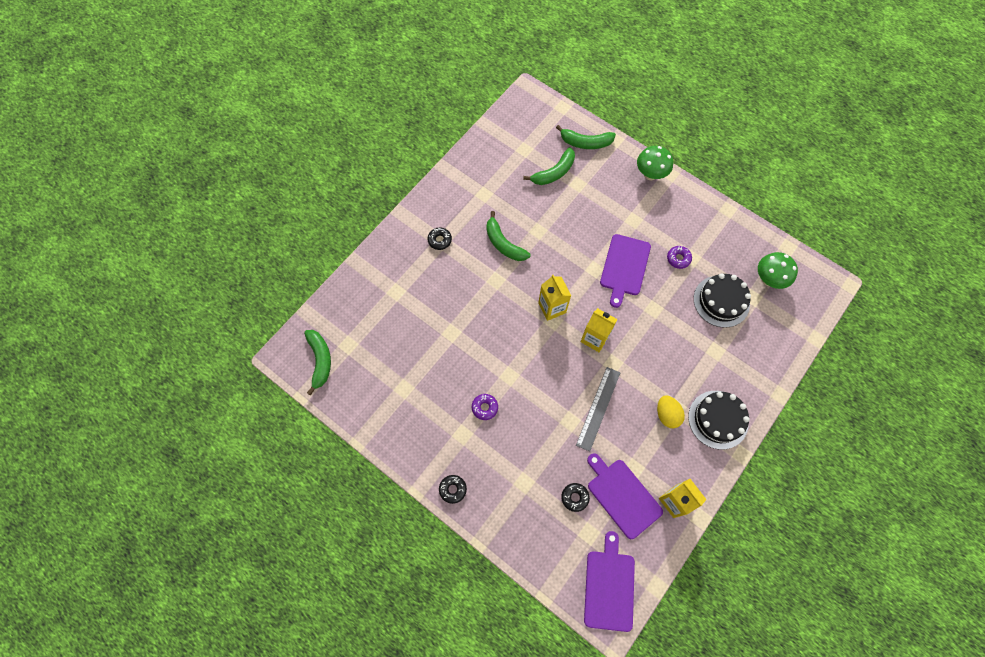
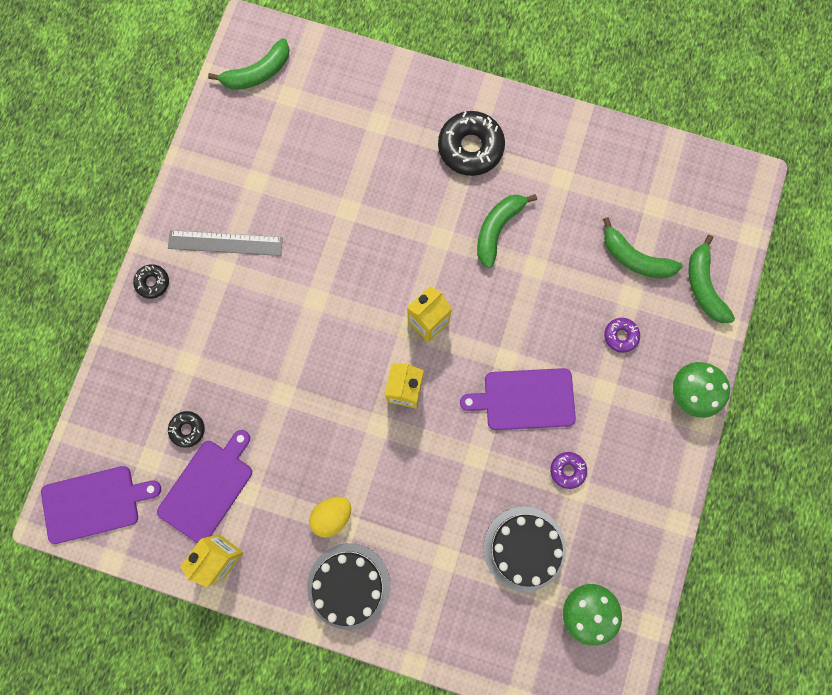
camera: 70 degrees right, 10 degrees up
black donut [427,227,452,250] -> black donut [438,111,505,176], size x1.97
purple donut [472,394,498,420] -> purple donut moved to [604,318,640,353]
grey ruler [576,367,620,452] -> grey ruler moved to [168,230,283,256]

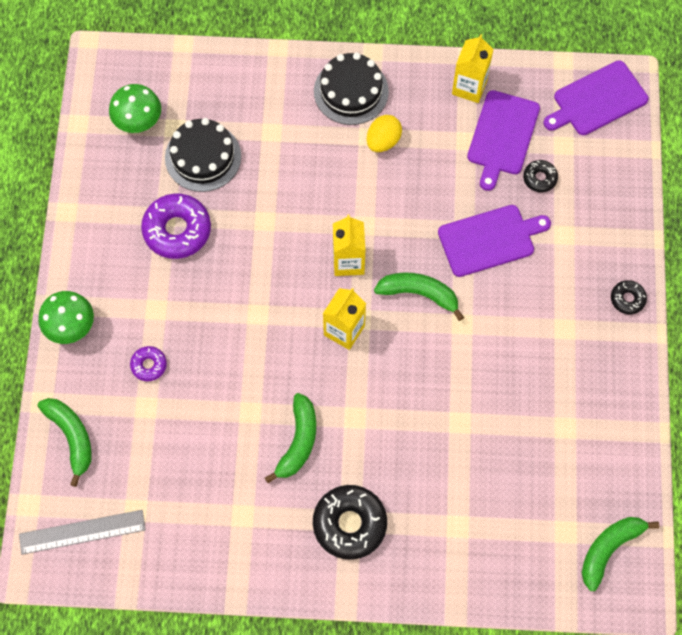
camera: 165 degrees right, 10 degrees down
grey ruler [168,230,283,256] -> grey ruler moved to [19,510,146,555]
purple cutting board [460,368,576,430] -> purple cutting board moved to [438,205,551,277]
purple donut [550,452,587,489] -> purple donut [141,193,211,259], size x1.97
green banana [603,217,682,278] -> green banana moved to [374,273,464,321]

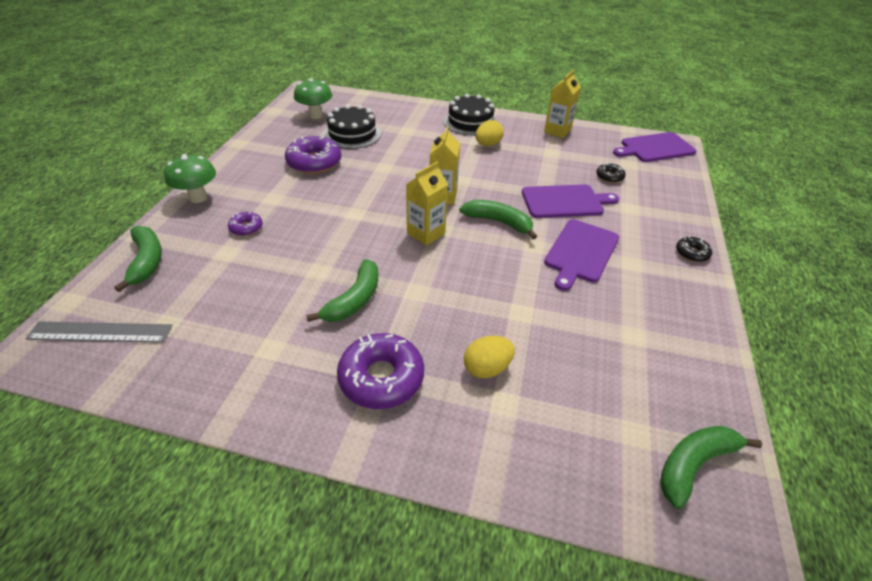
camera: 10 degrees right, 25 degrees down
black donut [313,485,387,560] -> purple donut [337,333,424,409]
purple cutting board [467,90,540,191] -> purple cutting board moved to [544,219,619,291]
none -> yellow egg [464,336,515,378]

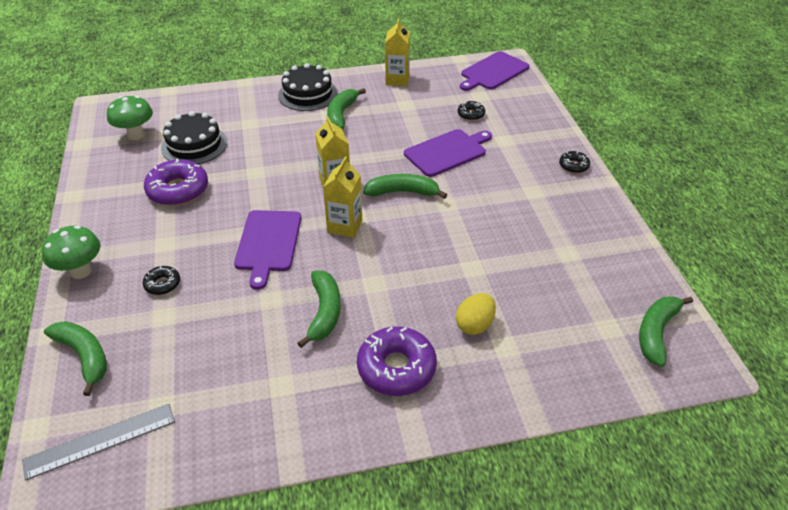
camera: 25 degrees left, 0 degrees up
purple donut [228,211,263,236] -> black donut [143,266,180,295]
yellow egg [475,120,504,146] -> green banana [327,88,366,130]
purple cutting board [544,219,619,291] -> purple cutting board moved to [234,210,301,290]

